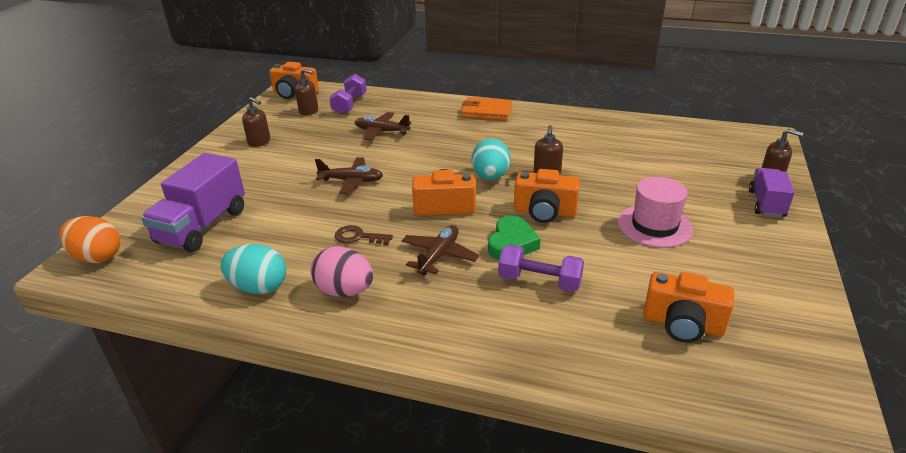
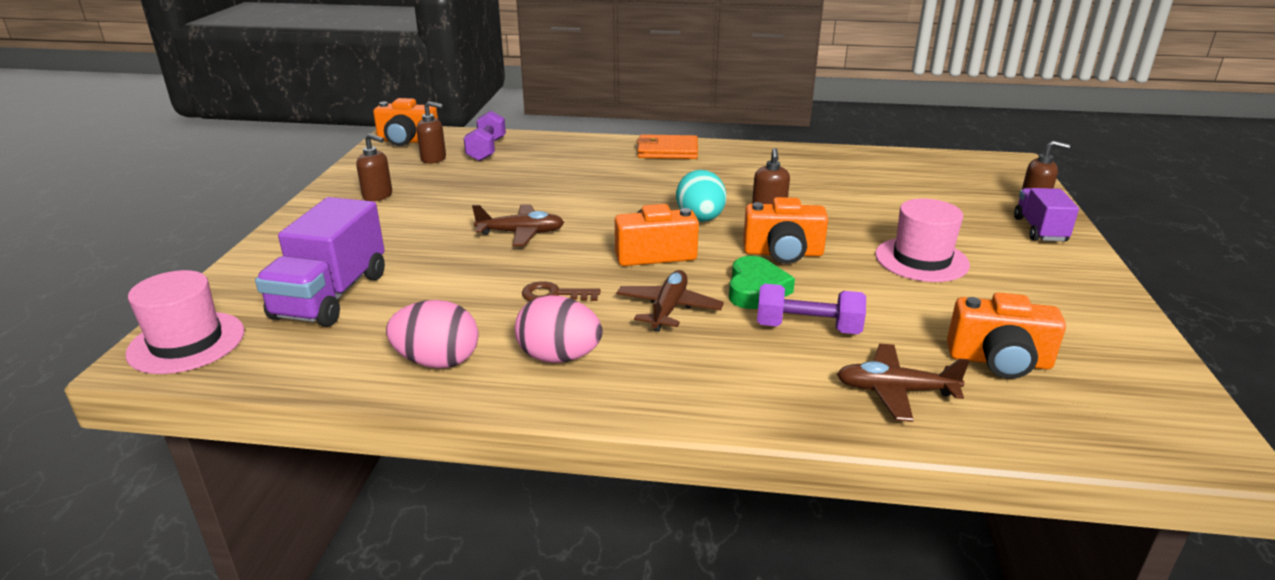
camera: 10 degrees left, 5 degrees down
orange egg [59,216,120,263] -> pink hat [125,270,244,374]
turquoise egg [220,244,286,294] -> pink egg [386,300,478,369]
brown plane [355,112,412,141] -> brown plane moved to [837,344,970,422]

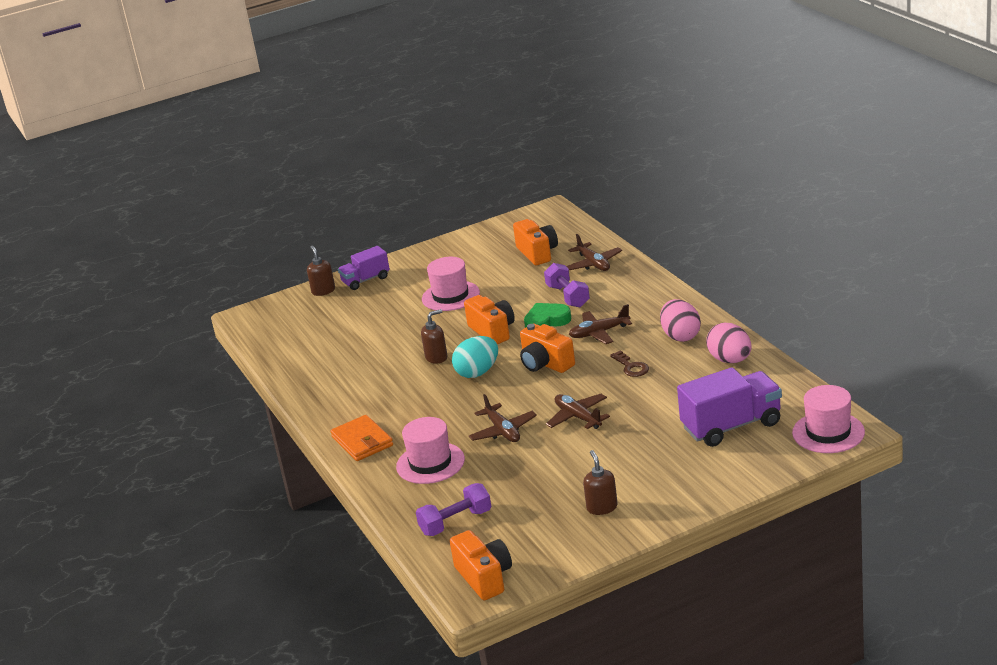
camera: 120 degrees left, 0 degrees up
brown soap dispenser [417,101,446,164] -> none
none -> pink hat [396,417,465,484]
none -> brown plane [469,394,537,442]

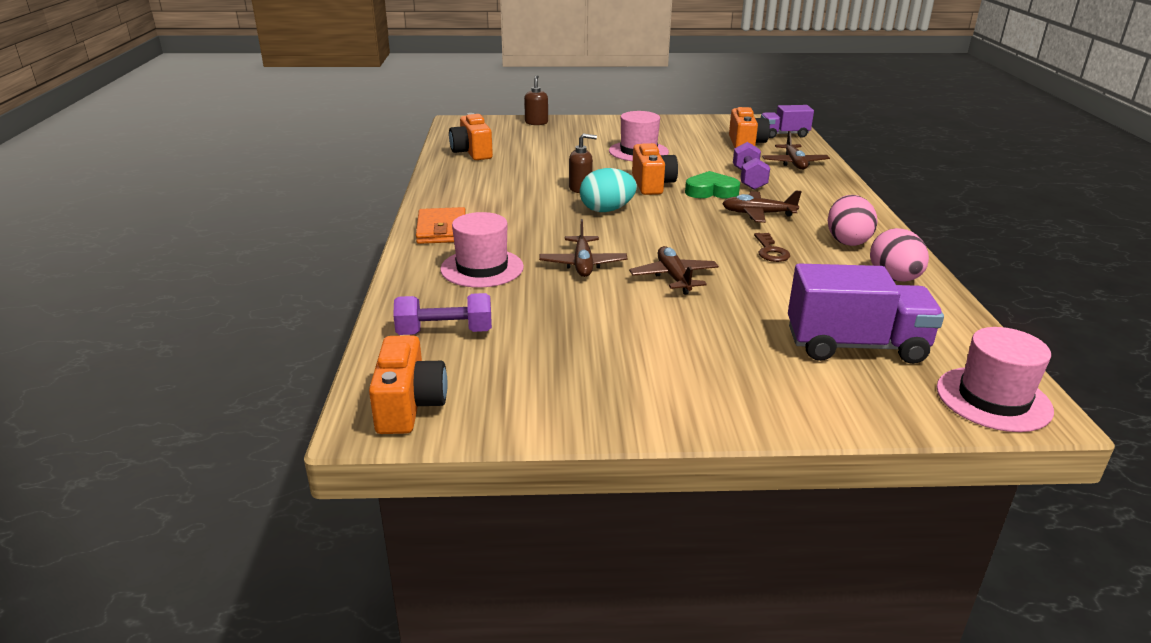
camera: 20 degrees right, 0 degrees up
purple truck [338,246,390,290] -> purple truck moved to [761,105,814,138]
orange camera [520,324,575,373] -> orange camera moved to [449,113,493,160]
brown soap dispenser [583,450,618,515] -> none

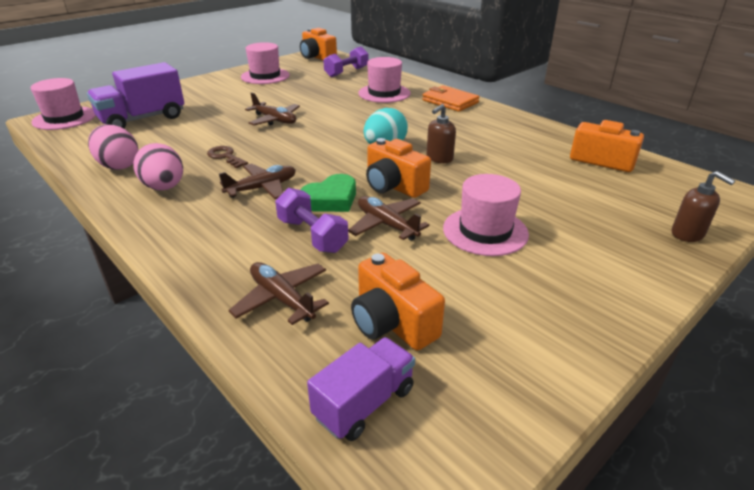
camera: 140 degrees right, 5 degrees up
brown plane [539,219,628,277] -> brown plane moved to [348,196,429,241]
none -> pink hat [241,42,290,84]

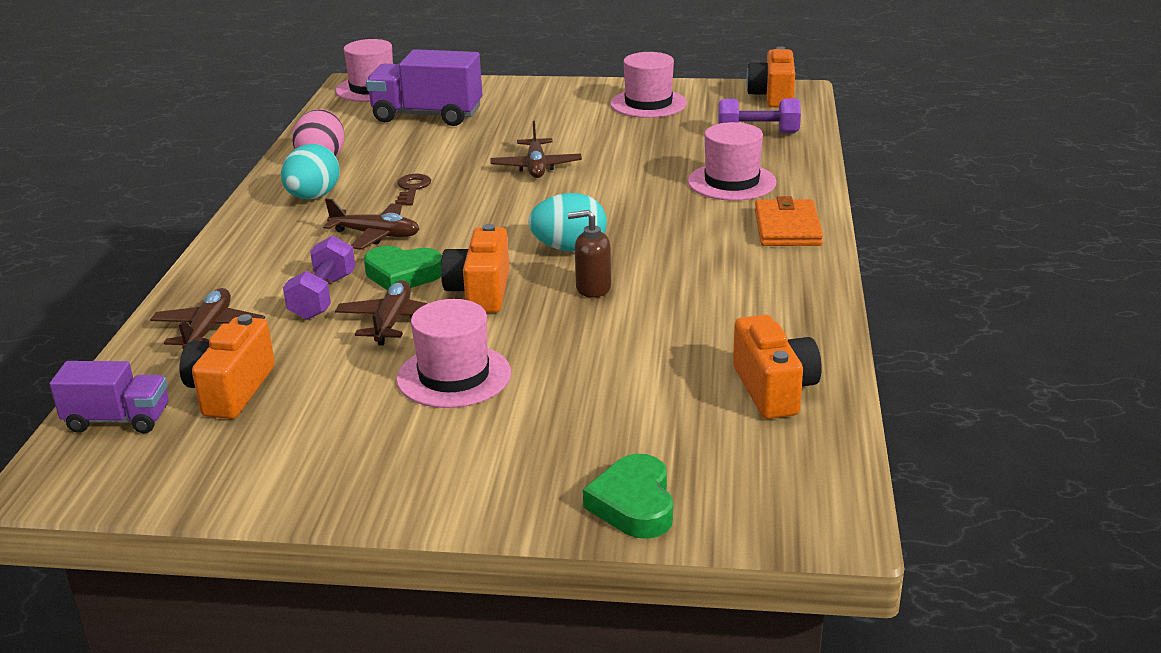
camera: 50 degrees right, 5 degrees down
pink egg [133,143,183,190] -> turquoise egg [281,144,340,199]
brown soap dispenser [672,171,735,242] -> green heart [583,454,673,539]

